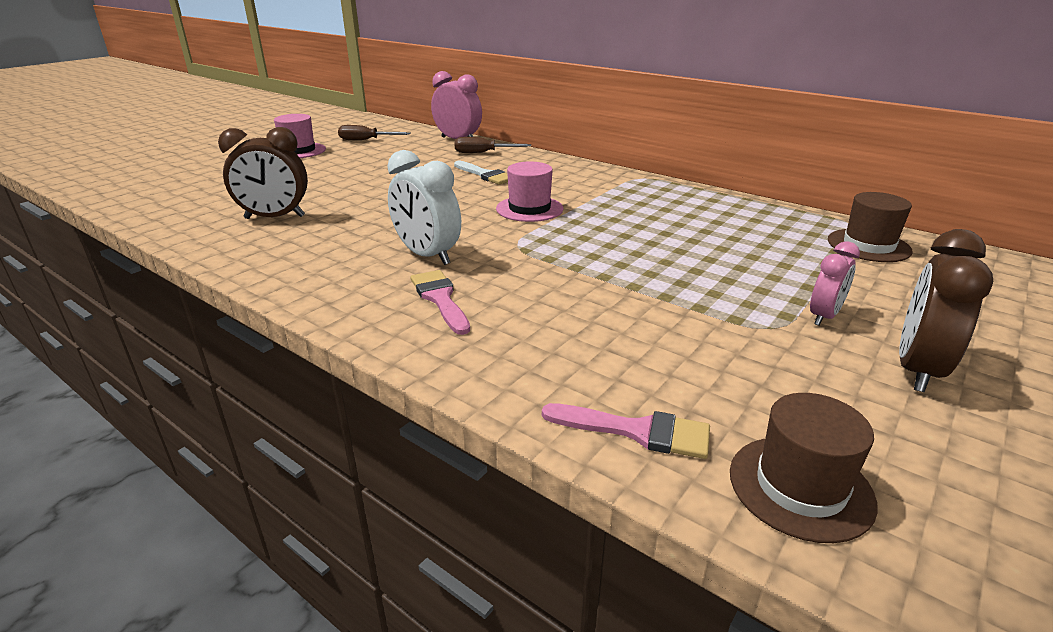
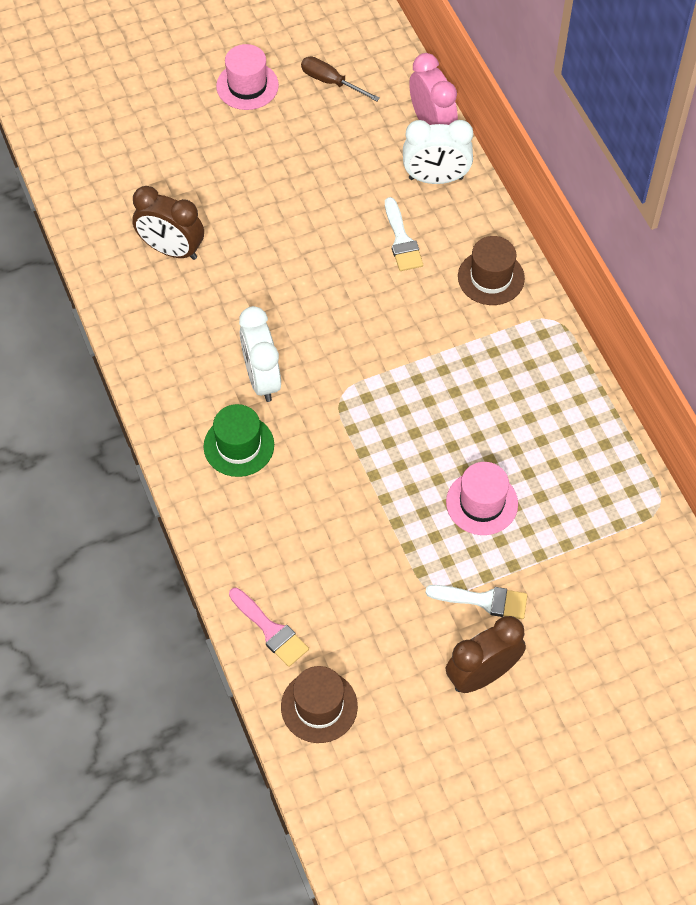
camera: 30 degrees right, 30 degrees up
pink brush [410,270,470,335] -> green hat [203,404,274,477]
brown screwdriver [455,137,531,153] -> white clock [403,120,473,184]
pink hat [496,162,563,222] -> pink hat moved to [446,462,518,535]
pink clock [810,241,860,326] -> white brush [426,585,527,619]
brown hat [828,192,913,262] -> brown hat moved to [458,236,525,305]

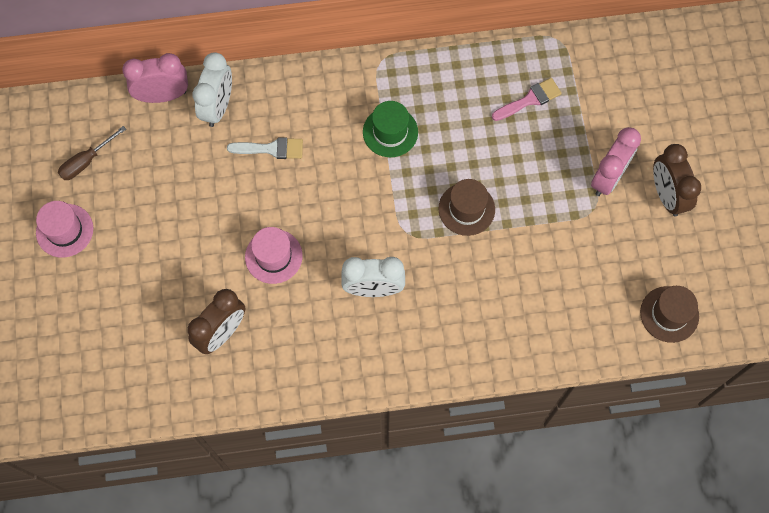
camera: 75 degrees left, 10 degrees up
green hat [203,404,274,477] -> green hat moved to [363,101,418,157]
pink brush [229,588,309,667] -> pink brush moved to [492,78,562,121]
white brush [426,585,527,619] -> pink clock [591,127,641,196]
pink hat [446,462,518,535] -> pink hat moved to [245,227,303,284]
brown hat [458,236,525,305] -> brown hat moved to [438,179,495,236]

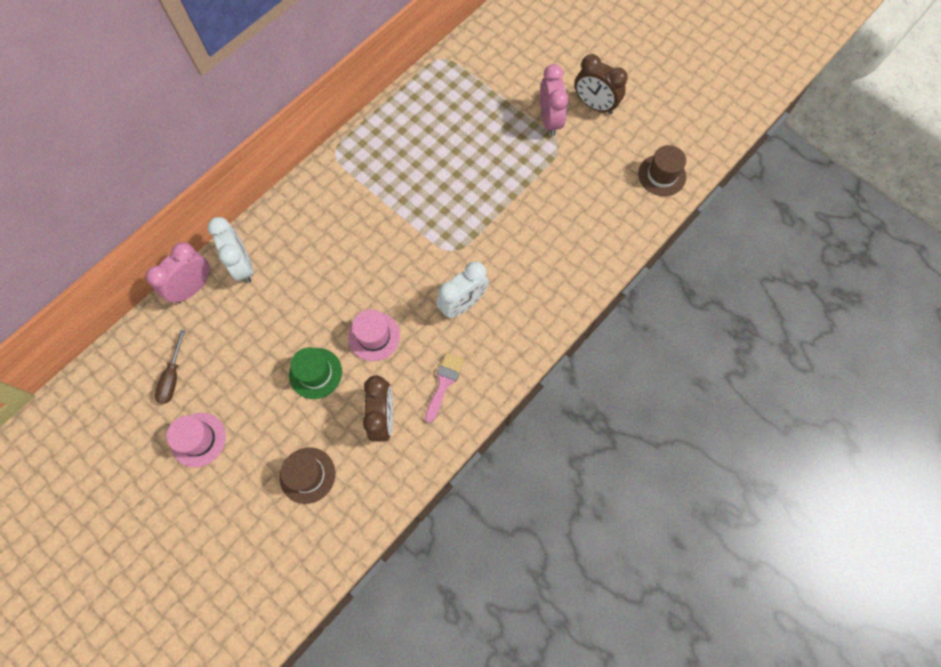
camera: 40 degrees left, 0 degrees up
white brush [227,137,303,159] -> none
green hat [363,101,418,157] -> green hat moved to [289,347,342,399]
brown hat [438,179,495,236] -> brown hat moved to [280,447,335,504]
pink brush [492,78,562,121] -> pink brush moved to [425,353,464,423]

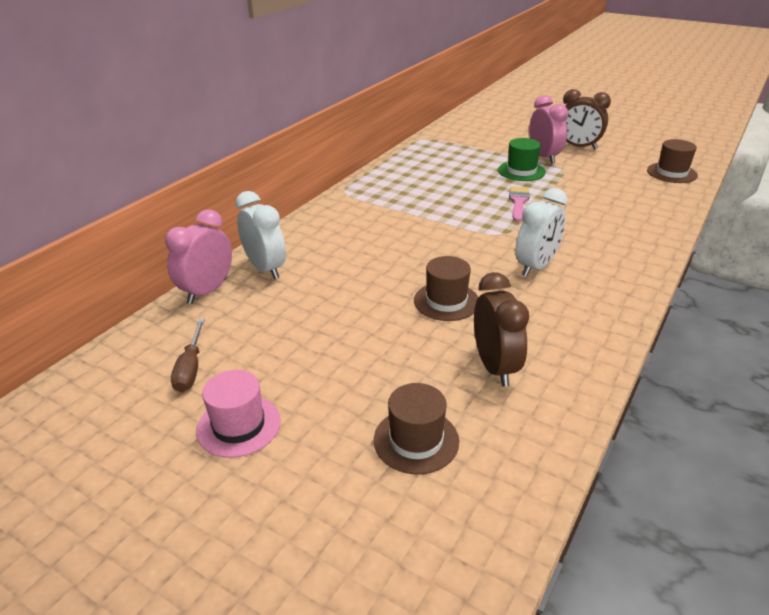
camera: 10 degrees left, 35 degrees down
green hat [289,347,342,399] -> green hat moved to [498,138,546,181]
pink hat [348,309,400,361] -> brown hat [414,256,478,321]
pink brush [425,353,464,423] -> pink brush moved to [509,186,530,222]

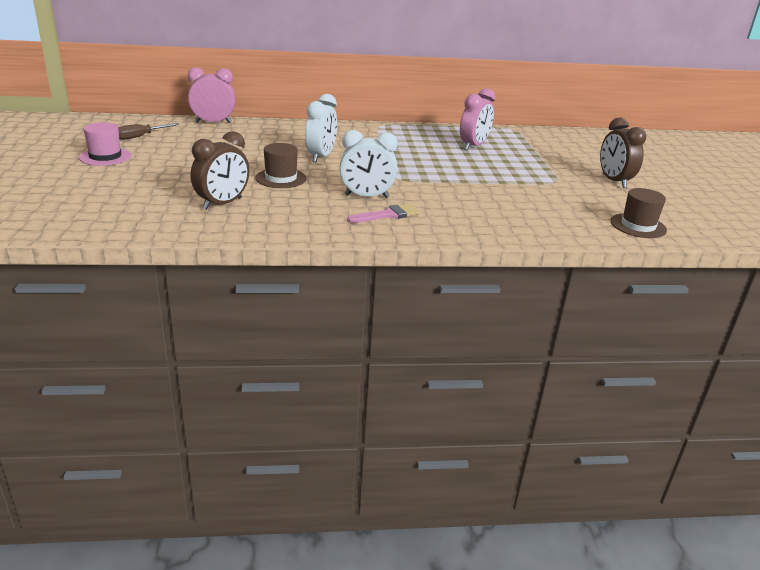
camera: 50 degrees right, 5 degrees down
white clock [235,191,286,279] -> white clock moved to [305,94,337,162]
brown hat [374,383,459,474] -> none
green hat [498,138,546,181] -> none
pink brush [509,186,530,222] -> pink brush moved to [347,204,420,223]
pink clock [529,95,569,164] -> pink clock moved to [460,89,495,150]

